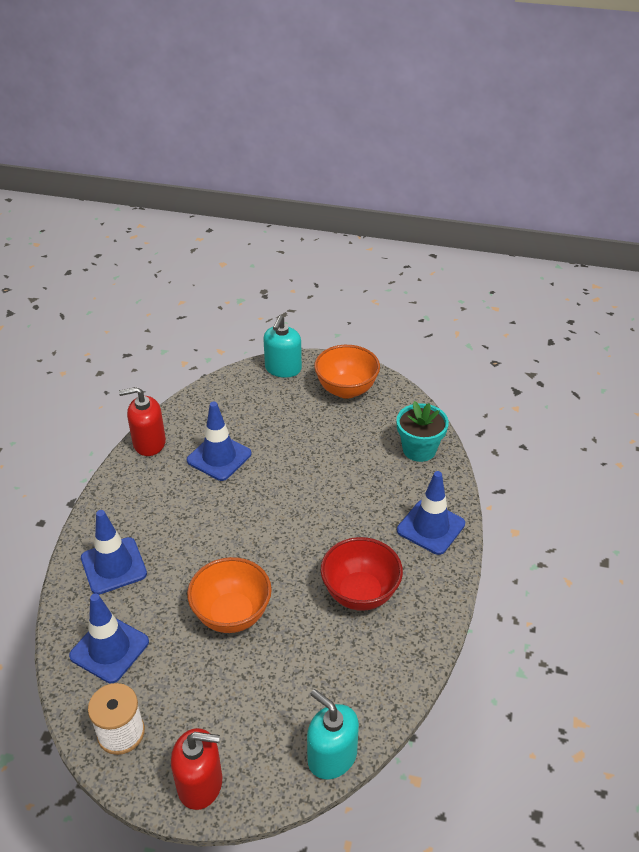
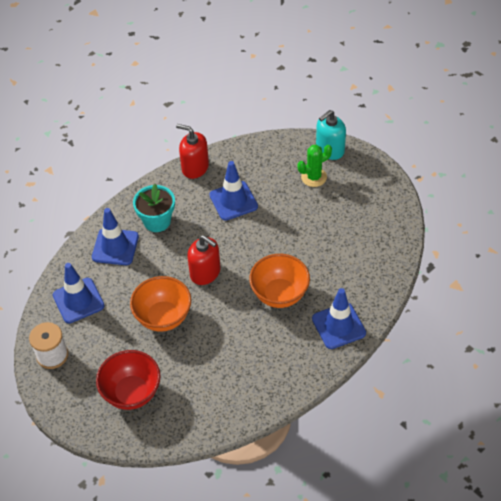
camera: 35 degrees right, 10 degrees up
red soap dispenser [171,728,222,810] -> red soap dispenser moved to [187,235,220,285]
turquoise soap dispenser [307,689,359,780] -> none
orange bowl [314,345,380,399] -> orange bowl moved to [249,254,310,308]
red bowl [321,537,403,611] -> red bowl moved to [96,350,161,410]
turquoise flower pot [397,401,449,462] -> turquoise flower pot moved to [133,184,175,232]
none -> green cactus [297,145,332,187]

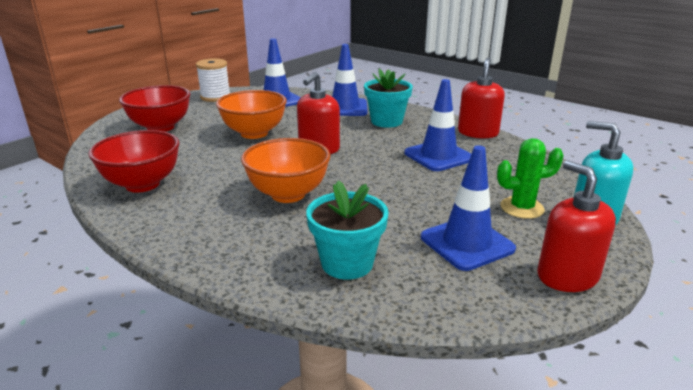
camera: 80 degrees right, 25 degrees down
green cactus [297,145,332,187] -> green cactus turned 60 degrees counterclockwise [497,138,564,219]
blue traffic cone [312,288,366,349] -> blue traffic cone moved to [421,145,516,271]
none -> red bowl [88,130,179,193]
none -> turquoise flower pot [306,180,389,280]
none -> red soap dispenser [537,160,616,292]

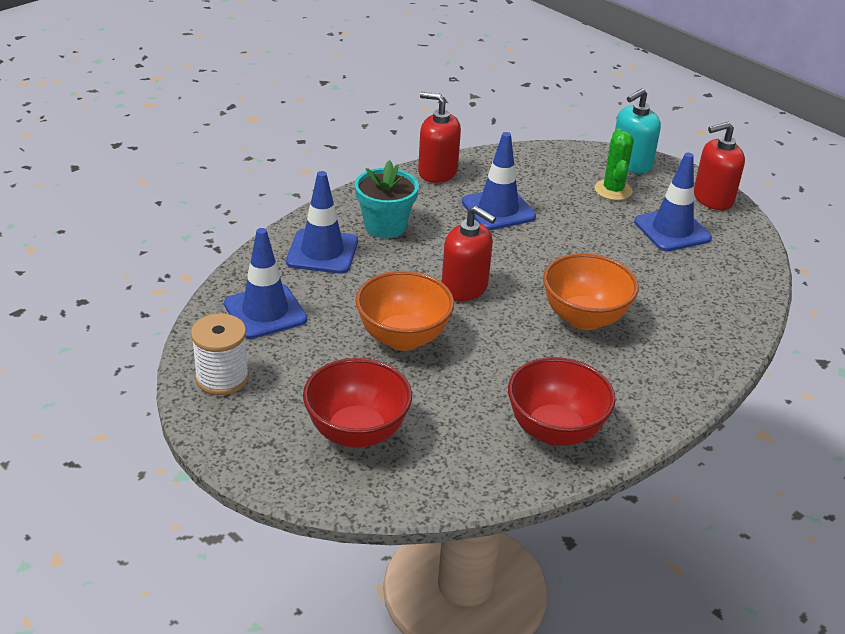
camera: 85 degrees left, 10 degrees up
turquoise flower pot [306,180,389,280] -> none

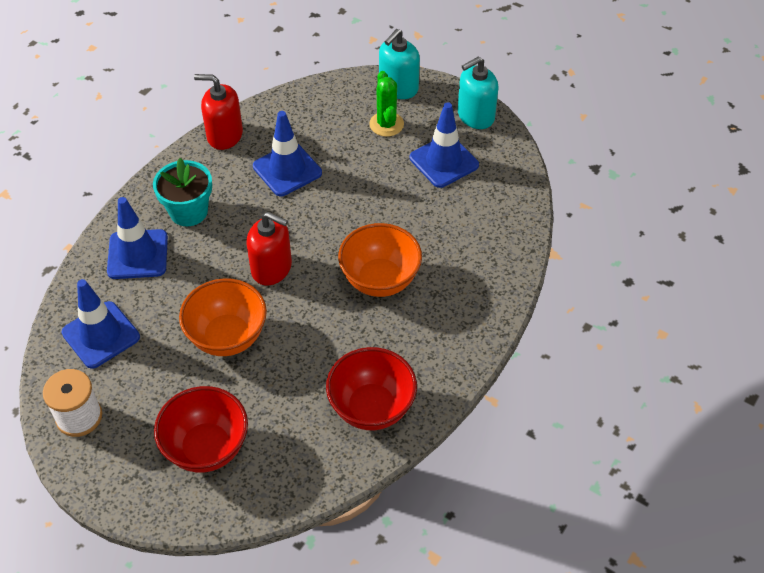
camera: 10 degrees left, 15 degrees up
red soap dispenser [694,122,745,210] -> turquoise soap dispenser [457,57,499,129]

